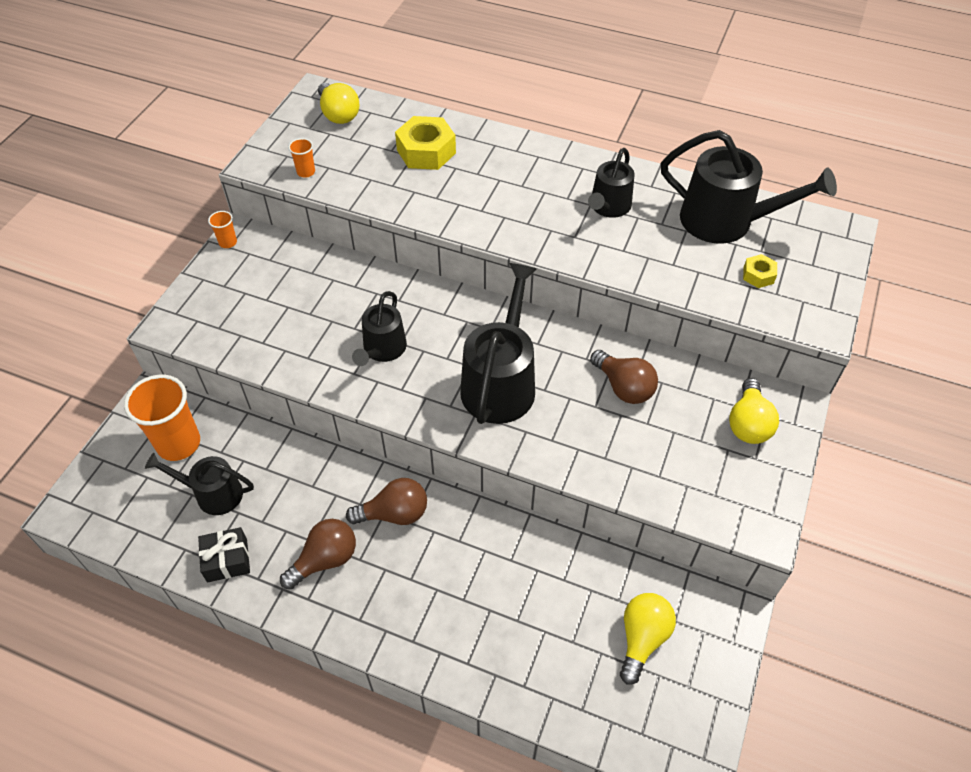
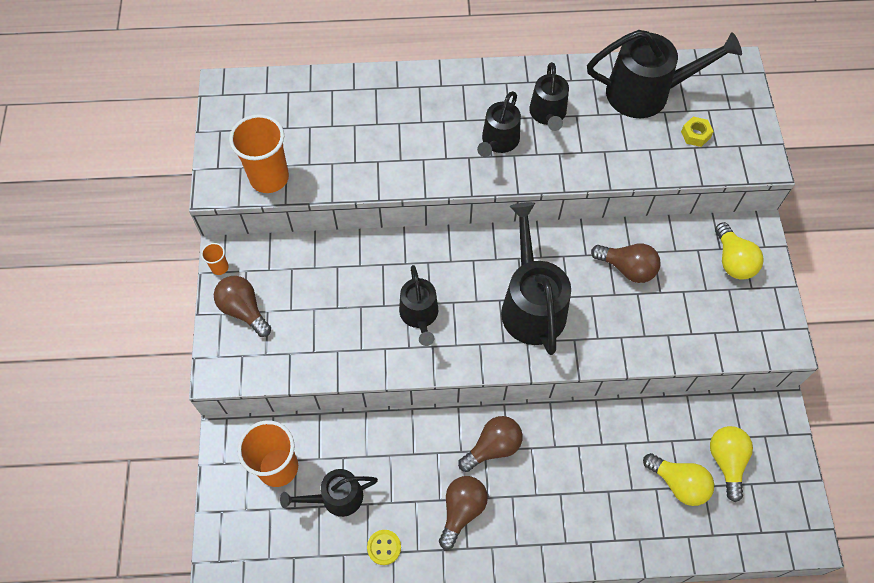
camera: 25 degrees left, 10 degrees up
black gift [198,527,250,582] -> yellow button [367,530,401,565]
orange cup [288,138,315,178] -> orange cup [229,114,289,193], size x2.21
yellow light bulb [318,83,359,124] -> yellow light bulb moved to [643,453,714,506]
yellow nut [395,116,456,170] -> none
none -> brown light bulb [214,276,271,337]
none -> black watering can [477,91,521,157]

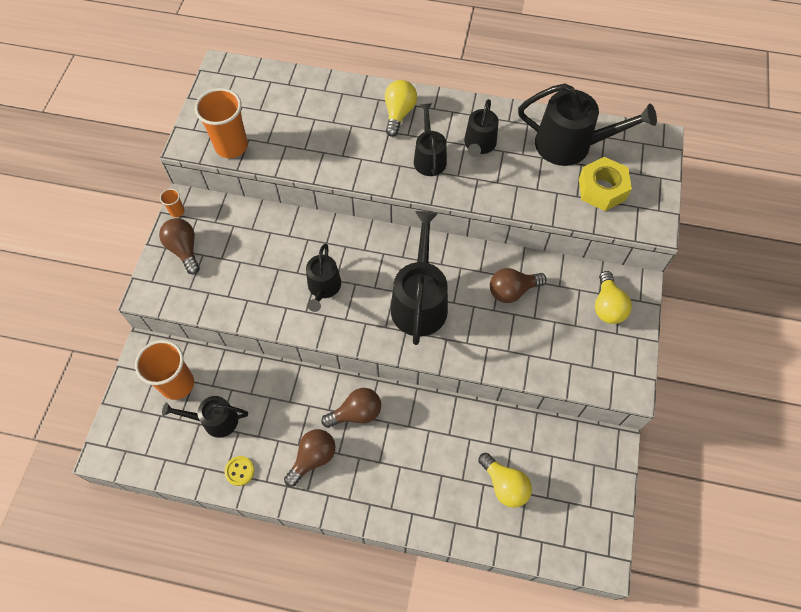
camera: 15 degrees right, 0 degrees up
black watering can [477,91,521,157] -> black watering can turned 135 degrees clockwise [414,103,447,176]
brown light bulb [591,243,661,283] -> brown light bulb turned 120 degrees clockwise [490,268,547,303]
yellow nut [681,117,714,147] -> yellow nut [579,157,632,211], size x1.94
yellow light bulb [710,426,753,502] -> yellow light bulb moved to [385,80,417,137]

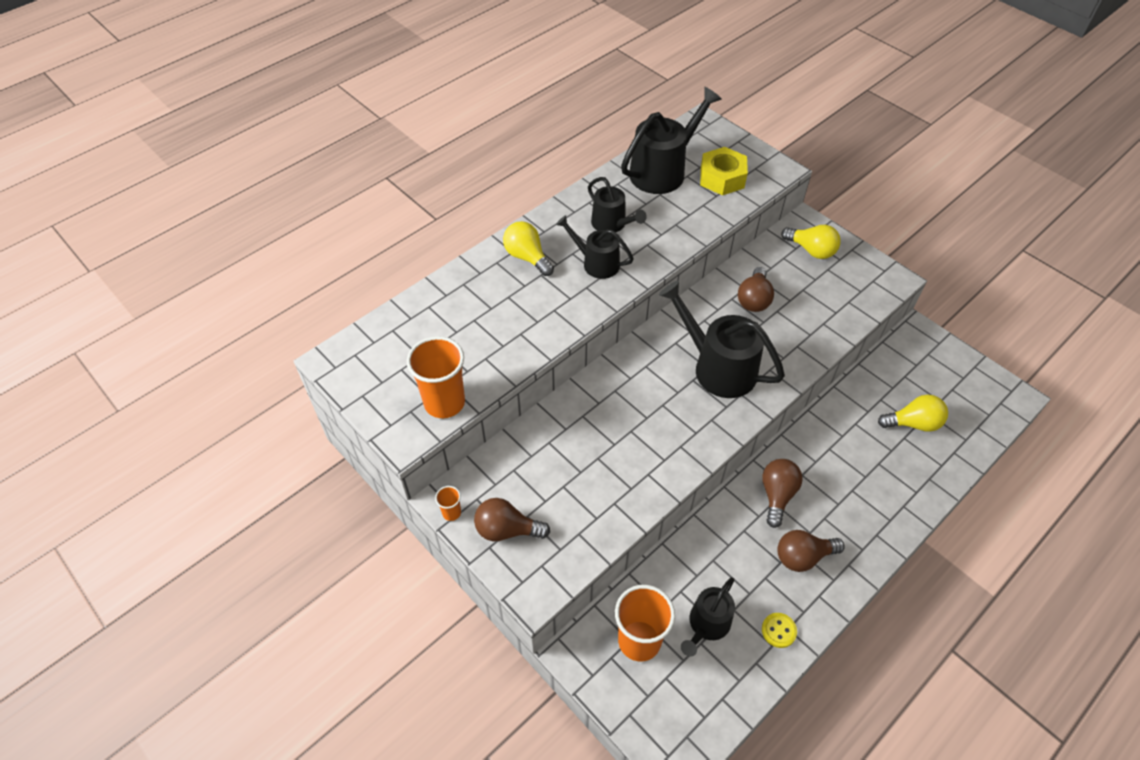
camera: 55 degrees left, 10 degrees down
brown light bulb [284,429,335,487] -> brown light bulb turned 90 degrees counterclockwise [777,530,845,572]
black watering can [306,244,341,312] -> none

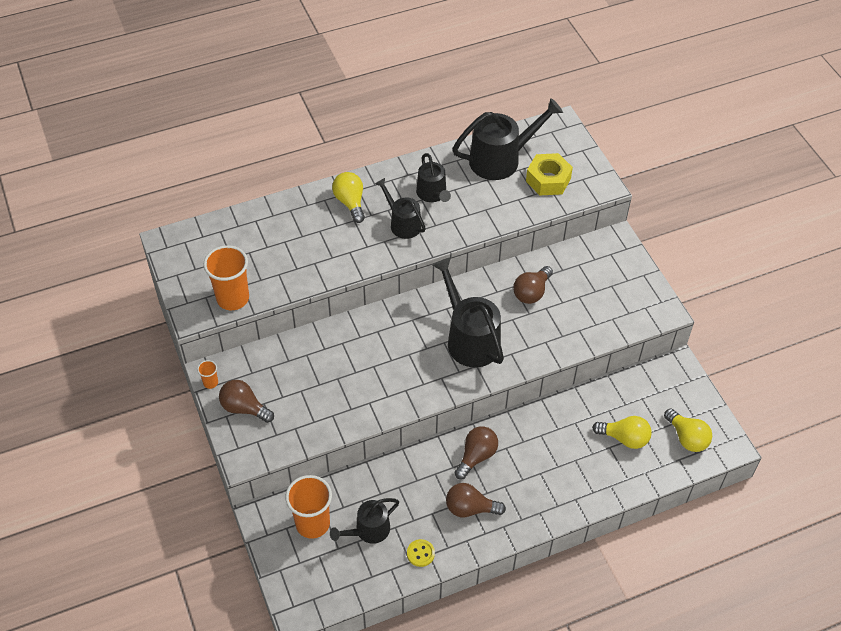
camera: 20 degrees right, 0 degrees up
yellow light bulb [781,225,841,259] -> yellow light bulb moved to [664,409,712,452]

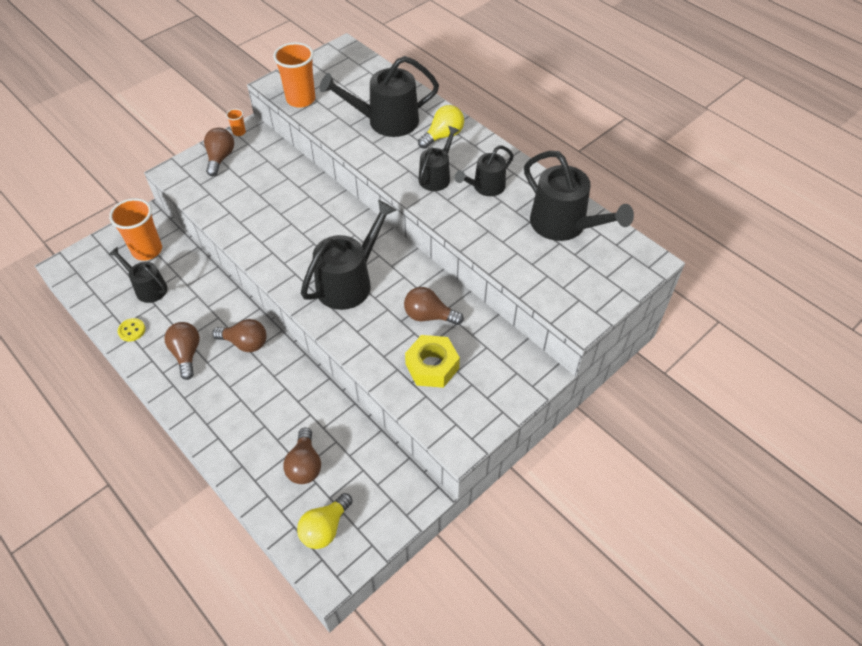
camera: 70 degrees right, 0 degrees up
yellow nut [526,153,573,195] -> yellow nut moved to [405,335,460,388]
yellow light bulb [592,416,652,449] -> brown light bulb [283,428,321,484]
none -> black watering can [320,56,439,137]

